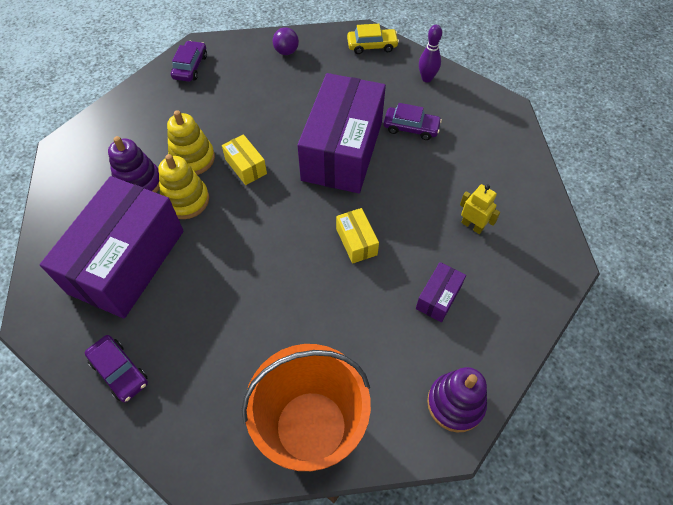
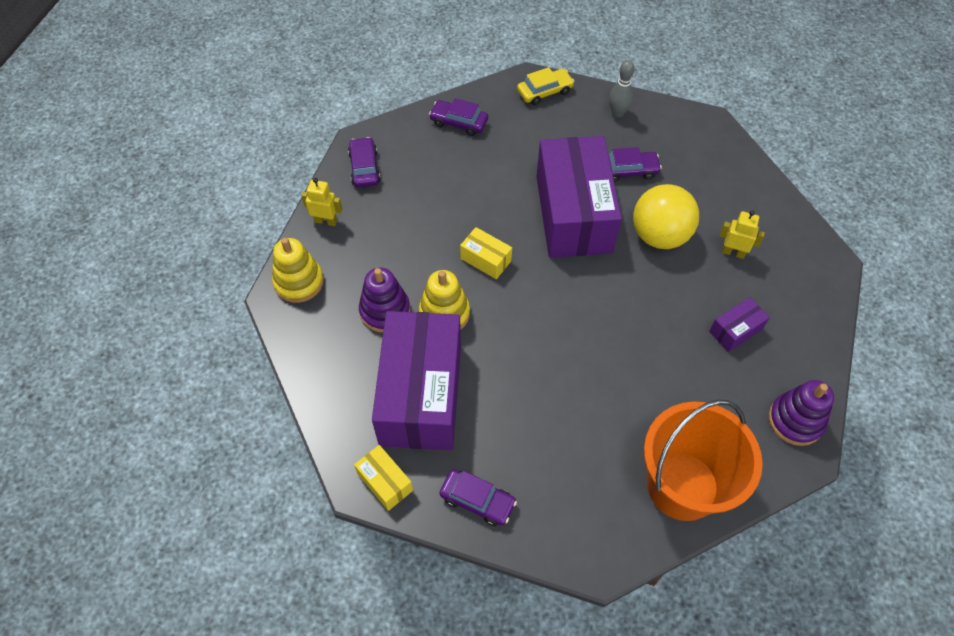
camera: 20 degrees left, 0 degrees up
yellow stacking toy [167,110,215,175] -> yellow stacking toy moved to [272,238,324,303]
purple ball [273,27,299,55] -> purple car [429,98,488,136]
yellow box [336,208,379,264] -> yellow box moved to [354,445,413,511]
purple box [416,262,466,322] -> purple box turned 45 degrees clockwise [709,297,770,352]
purple bowling pin [419,25,442,82] -> grey bowling pin [609,60,635,117]
none -> yellow robot [301,178,343,226]
none -> yellow ball [633,184,699,249]

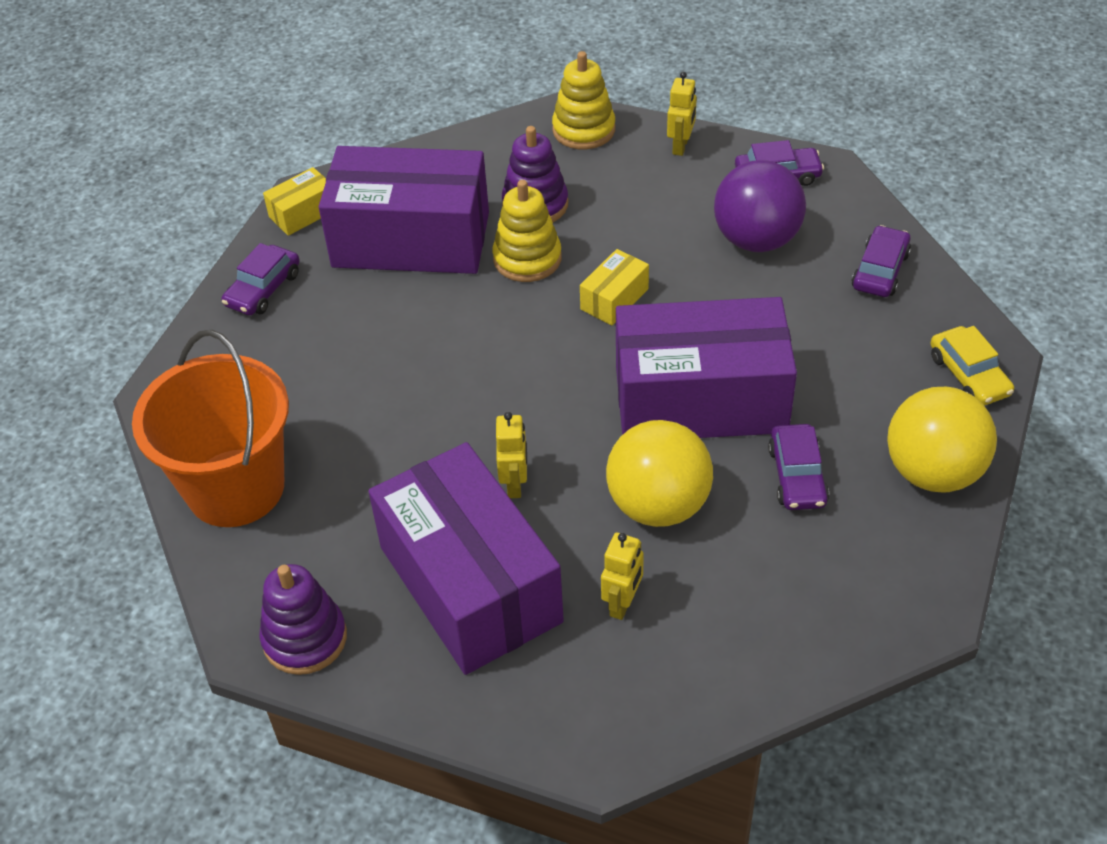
camera: 95 degrees right, 10 degrees down
grey bowling pin [609,60,635,117] -> yellow ball [887,387,997,492]
purple box [709,297,770,352] -> purple box [368,442,564,675], size x2.42
none -> yellow robot [496,412,527,498]
none -> purple ball [714,160,806,252]

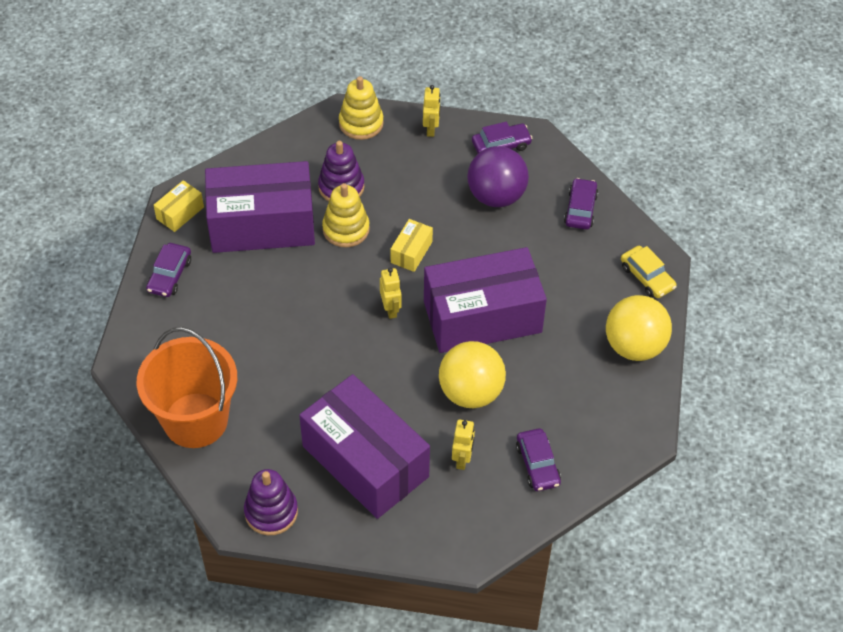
camera: 15 degrees left, 5 degrees up
yellow robot [496,412,527,498] -> yellow robot moved to [380,268,402,319]
purple car [768,424,829,510] -> purple car moved to [516,428,561,491]

